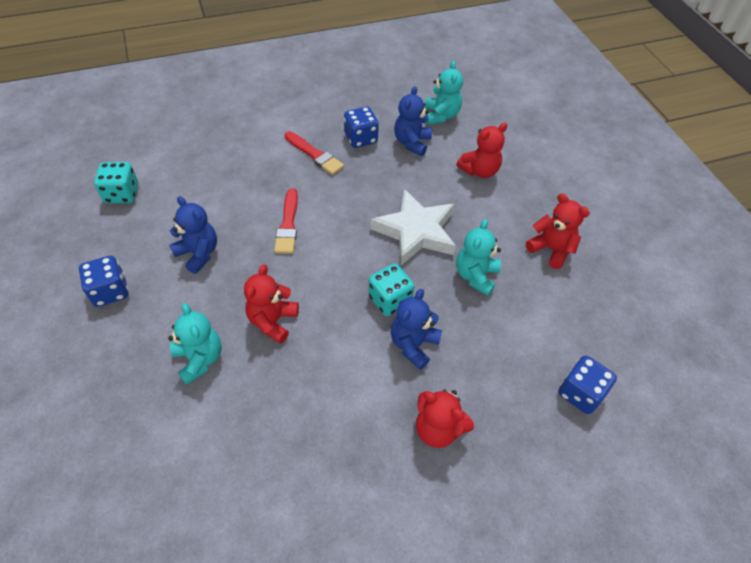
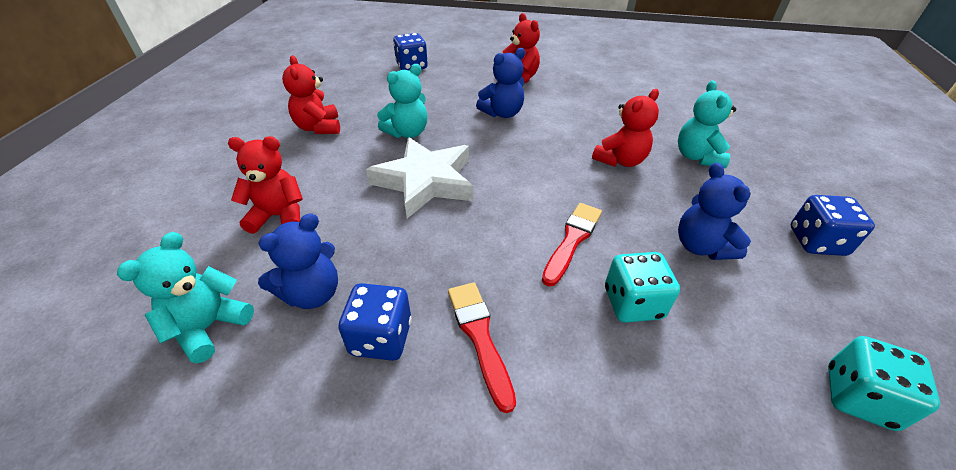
camera: 150 degrees left, 10 degrees down
turquoise dice [368,264,415,316] -> turquoise dice moved to [605,252,680,323]

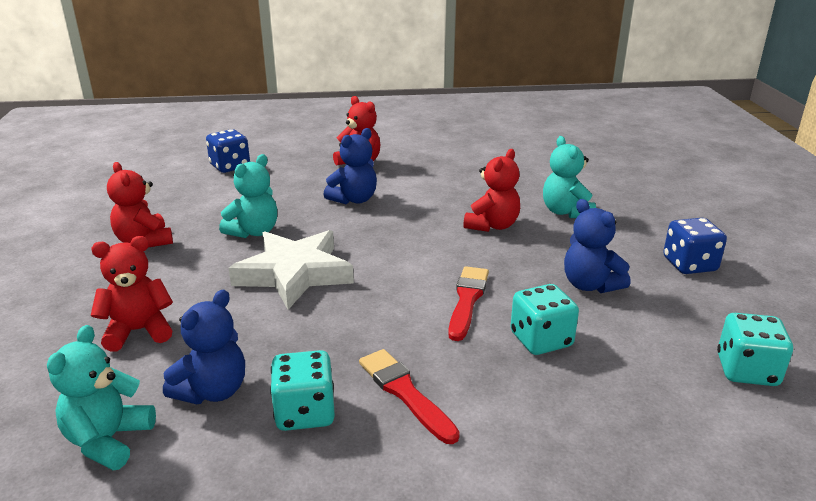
camera: 15 degrees left, 15 degrees down
blue dice [338,283,412,361] -> turquoise dice [270,350,335,431]

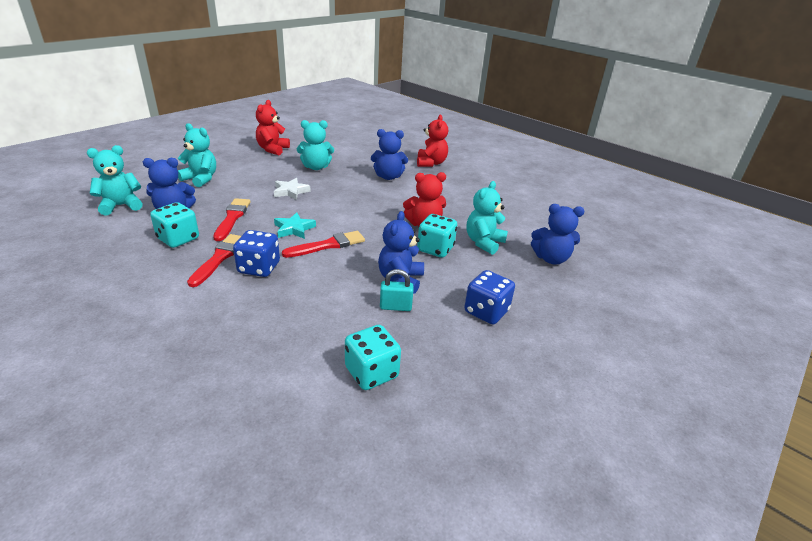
camera: 45 degrees right, 5 degrees up
red teddy bear [91,236,173,352] -> turquoise teddy bear [178,123,216,187]
blue dice [206,129,250,173] -> blue dice moved to [233,230,280,277]
white star [229,230,354,310] -> white star [274,178,311,200], size x0.50
turquoise dice [511,284,579,355] -> turquoise dice moved to [417,214,457,258]
none -> red brush [213,198,251,241]
none -> turquoise star [274,213,316,239]
none -> turquoise padlock [380,269,414,311]
none -> blue teddy bear [531,204,585,264]

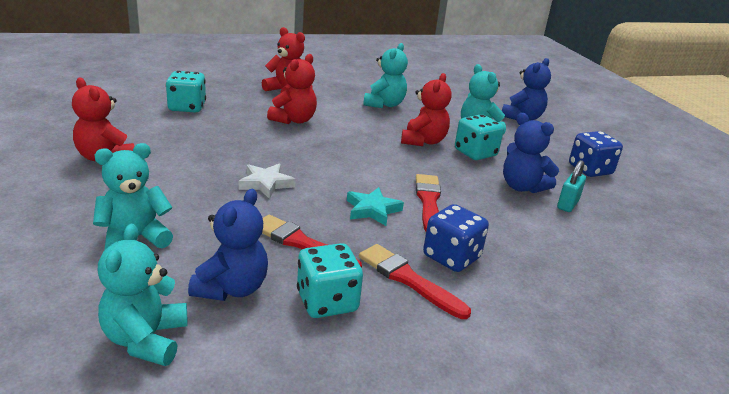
camera: 60 degrees left, 5 degrees down
turquoise teddy bear [297,120,334,170] -> turquoise teddy bear moved to [363,43,408,108]
turquoise dice [345,325,401,390] -> turquoise dice moved to [166,71,206,113]
blue teddy bear [371,129,408,180] -> red teddy bear [267,54,317,124]

